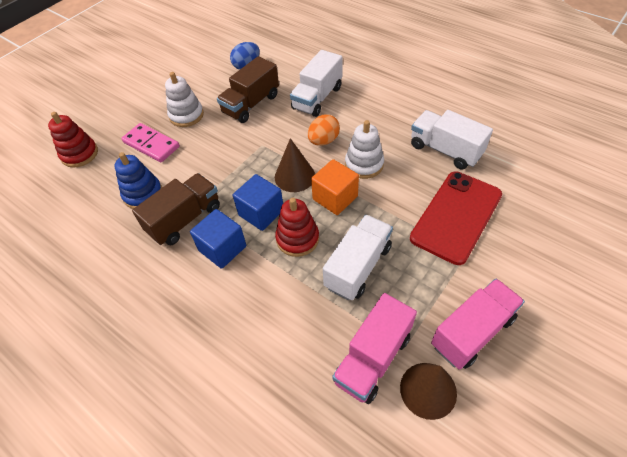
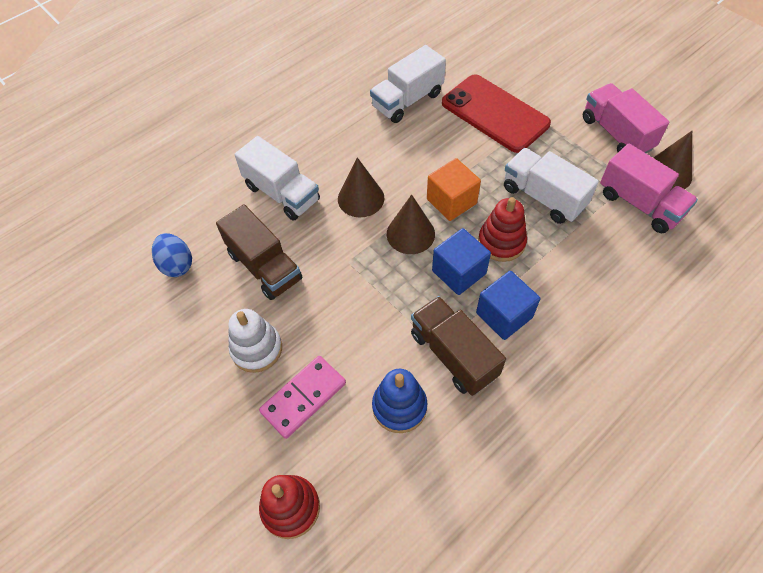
camera: 80 degrees left, 5 degrees up
orange egg [308,114,340,146] -> brown cone [338,157,384,217]
white stacking toy [345,120,384,179] -> none

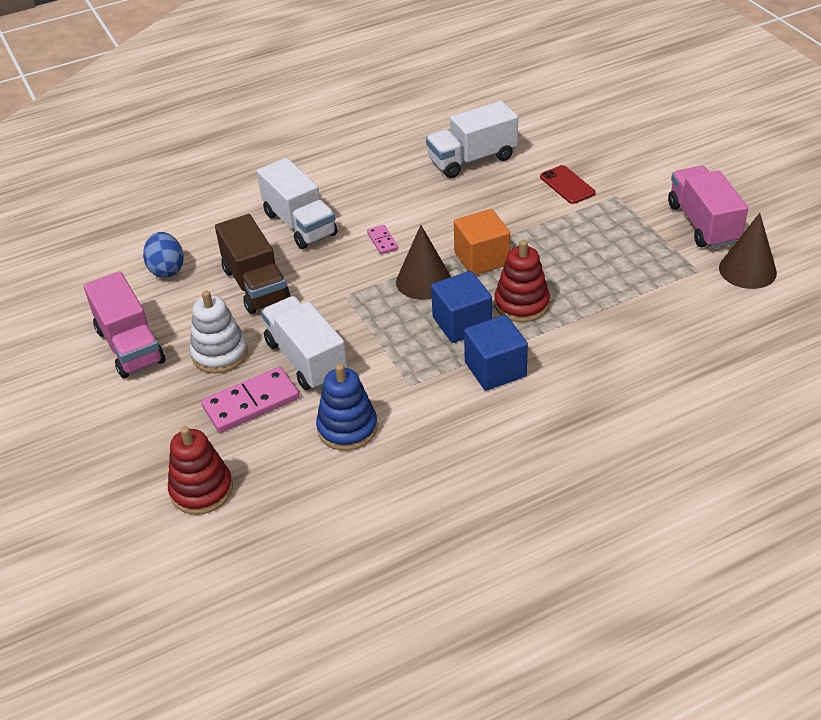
camera: 15 degrees right, 15 degrees down
brown cone [338,157,384,217] -> pink domino [367,225,398,254]
brown truck [411,296,506,396] -> none
red phone [442,74,551,153] -> red phone [540,165,596,204], size x0.47
white truck [504,148,599,224] -> white truck moved to [261,296,347,390]
pink truck [600,143,698,233] -> pink truck moved to [84,271,165,378]

